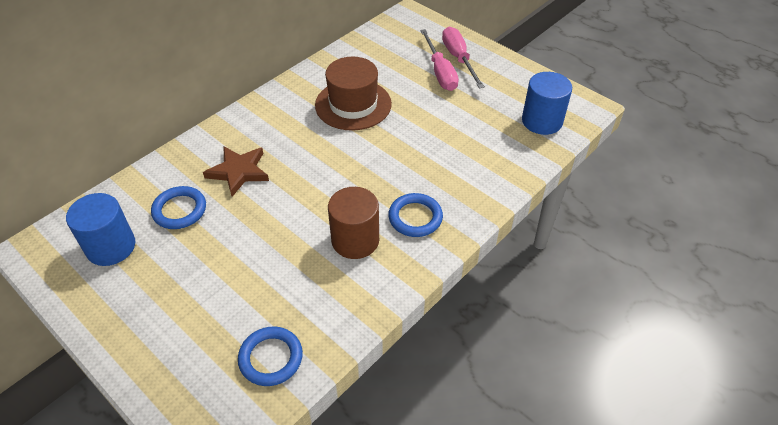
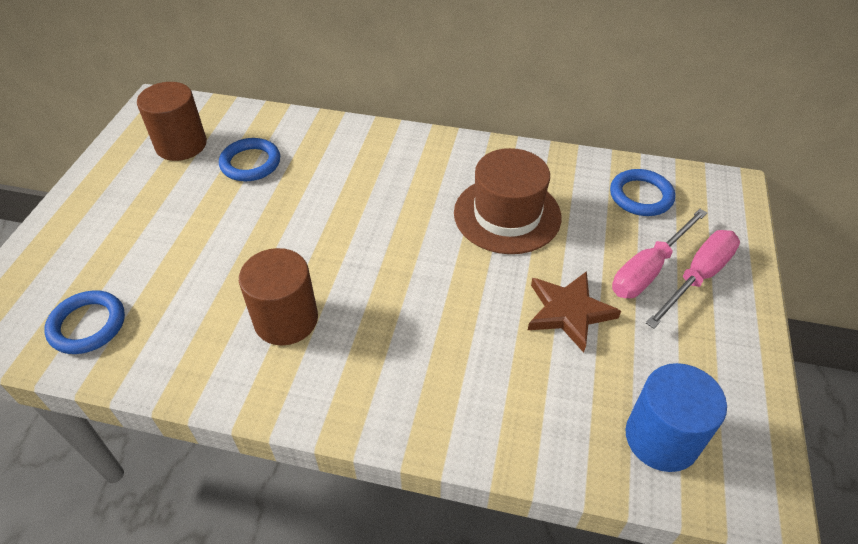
camera: 60 degrees right, 0 degrees up
blue cylinder [66,193,135,266] -> brown cylinder [137,82,207,161]
brown star [203,146,269,197] -> brown star moved to [528,271,621,353]
blue ring [388,193,443,237] -> blue ring moved to [610,169,675,216]

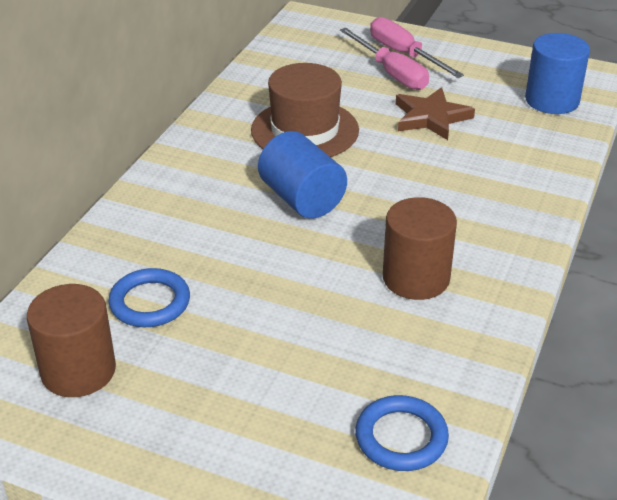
camera: 80 degrees left, 10 degrees down
blue ring [610,169,675,216] -> none
none -> blue cylinder [258,131,347,219]

